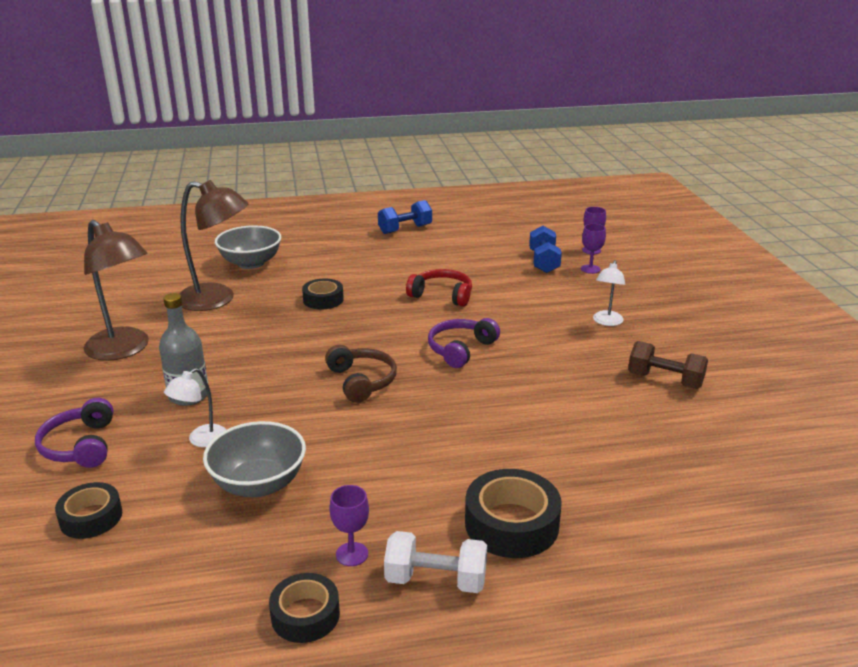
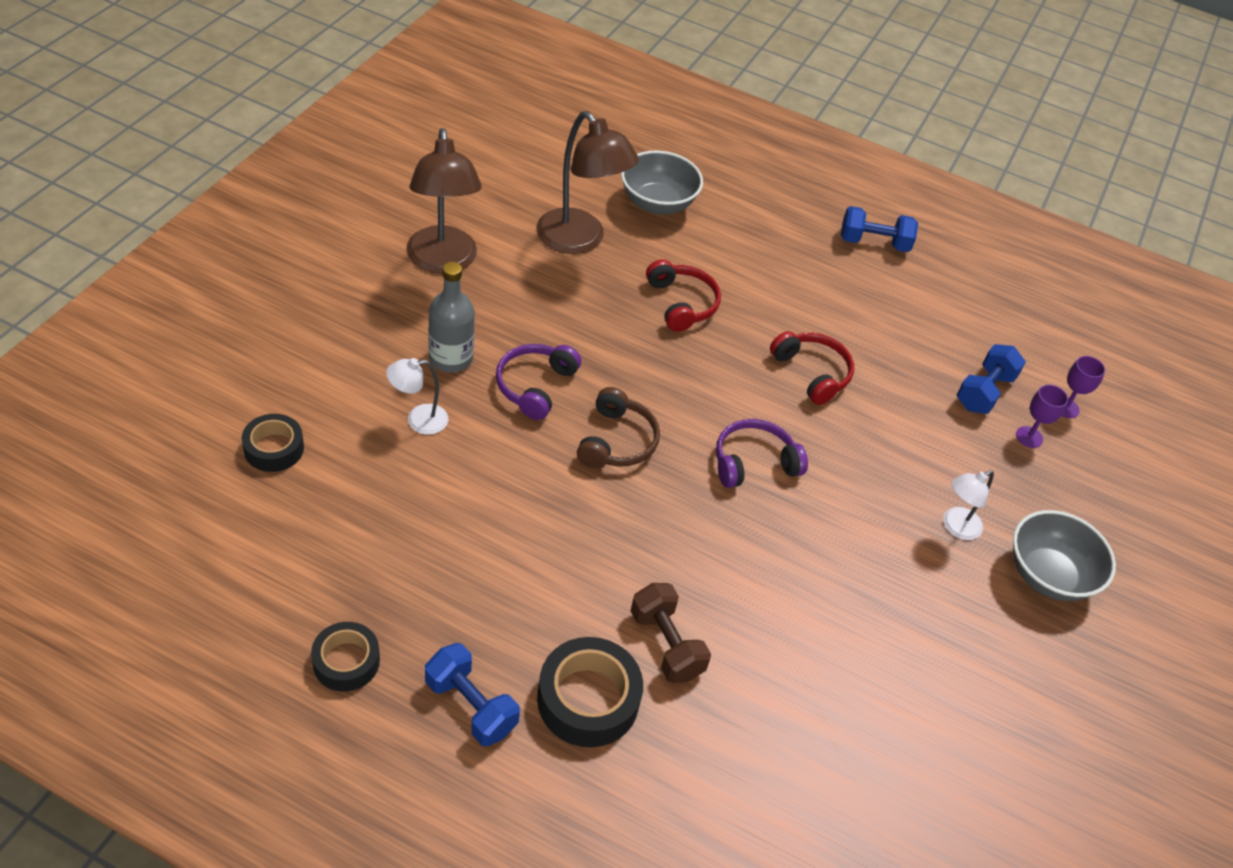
camera: 30 degrees right, 20 degrees up
purple headphones [35,398,113,468] -> purple headphones moved to [496,344,581,420]
grey bowl [203,421,306,497] -> grey bowl moved to [1013,510,1116,601]
black tape [302,279,344,310] -> red headphones [646,260,721,332]
purple goblet [329,485,369,566] -> none
white dumbbell [384,531,487,593] -> blue dumbbell [425,643,520,746]
brown dumbbell [628,341,708,389] -> brown dumbbell moved to [631,583,711,683]

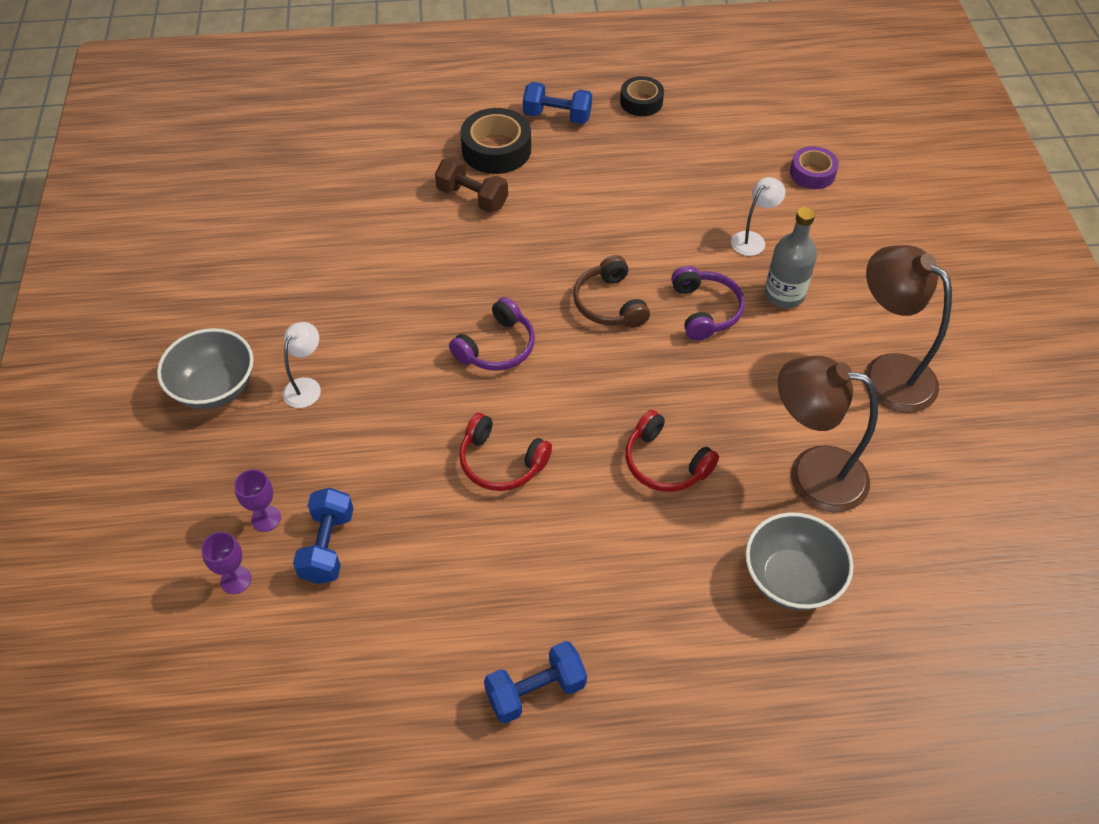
camera: 155 degrees right, 5 degrees up
black tape [242,414,304,472] -> purple tape [790,146,839,189]

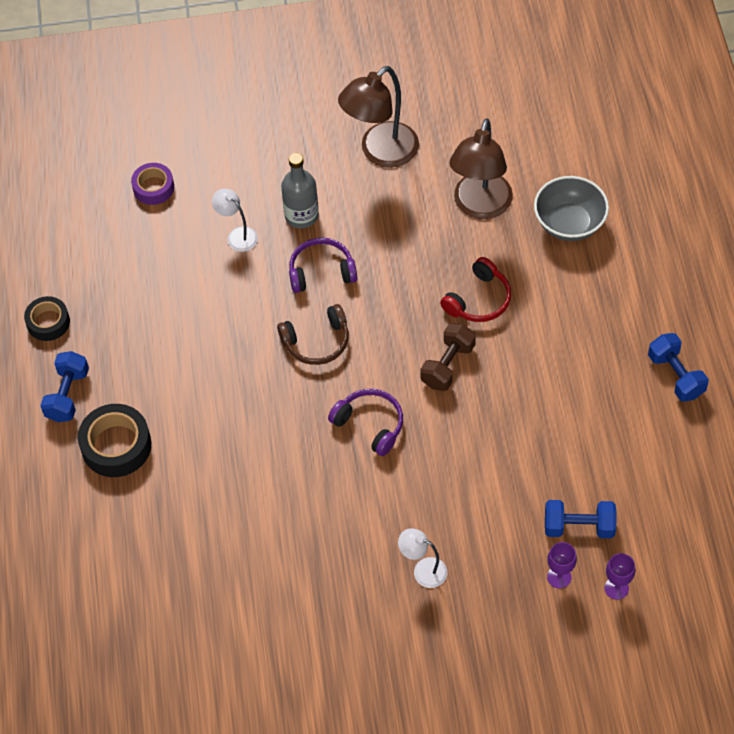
camera: 90 degrees left, 5 degrees up
grey bowl [157,328,253,409] -> none
brown dumbbell [435,157,508,213] -> brown dumbbell moved to [421,323,476,391]
red headphones [459,413,552,491] -> none

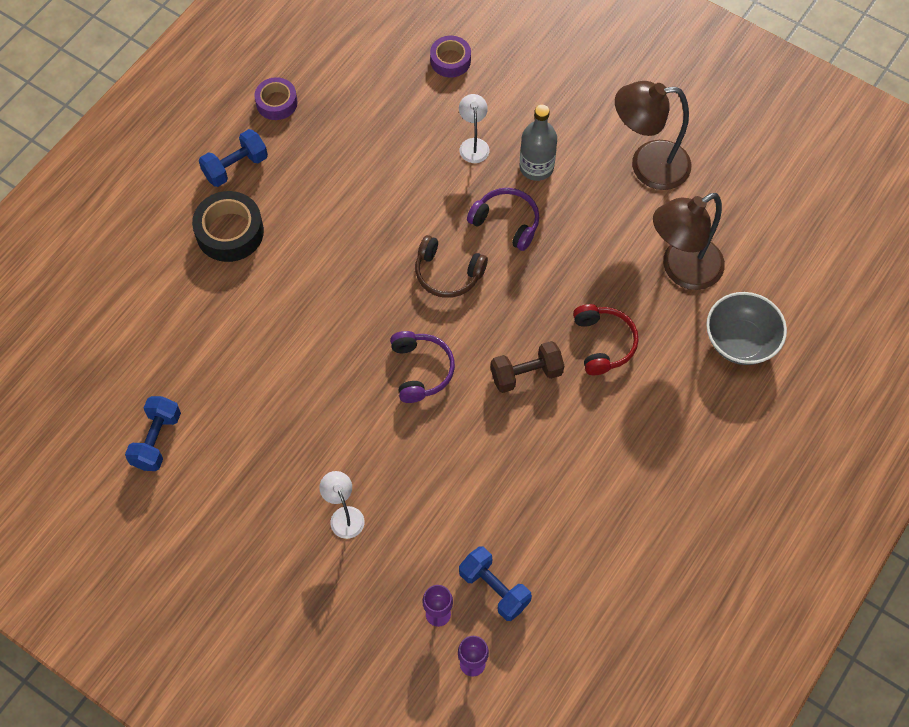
camera: 40 degrees right, 5 degrees up
black tape [24,296,70,341] -> purple tape [254,77,298,120]
red headphones [440,257,511,322] -> red headphones turned 90 degrees counterclockwise [573,304,638,375]
blue dumbbell [648,333,709,402] -> blue dumbbell moved to [125,396,181,471]

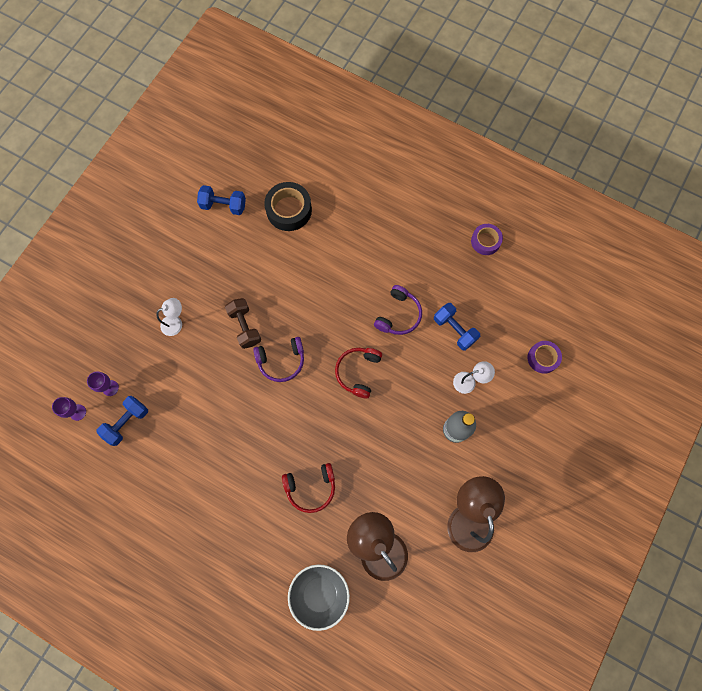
camera: 85 degrees right, 10 degrees up
black tape [192,191,264,262] -> black tape moved to [264,182,312,231]
blue dumbbell [199,129,268,187] -> blue dumbbell moved to [434,303,480,351]
brown headphones [415,235,488,298] -> red headphones [335,348,382,398]
purple headphones [467,188,539,251] -> purple headphones moved to [374,285,422,335]
brown dumbbell [491,341,564,393] -> brown dumbbell moved to [225,298,261,349]

